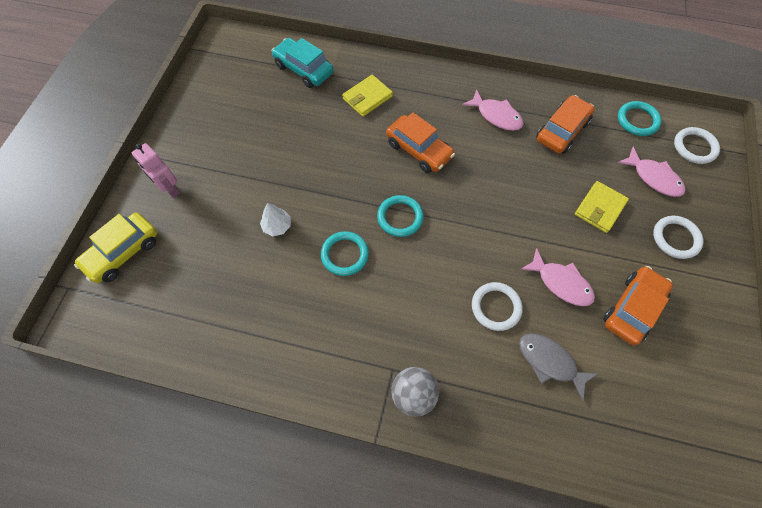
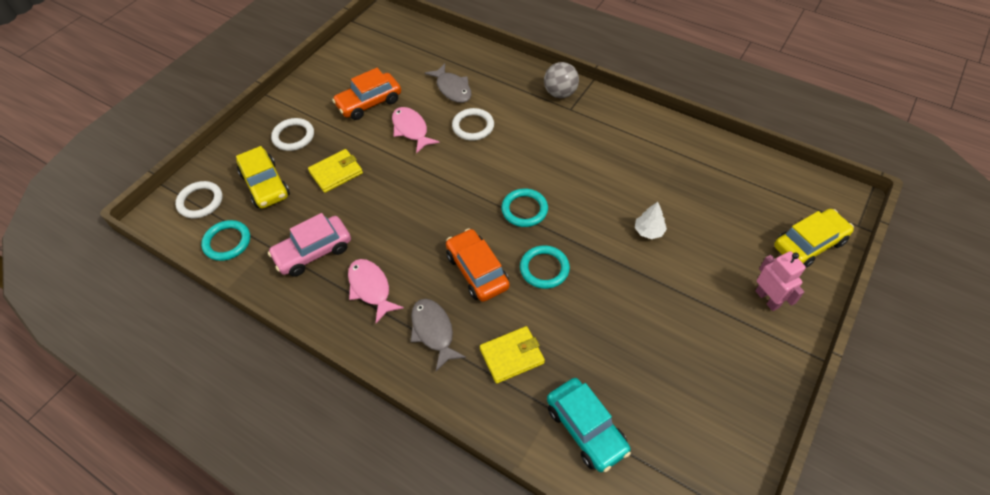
camera: 160 degrees left, 10 degrees down
turquoise ring [321,231,369,276] -> turquoise ring moved to [520,245,570,289]
orange car [536,95,595,154] -> pink car [268,213,351,277]
pink fish [617,147,686,197] -> yellow car [236,146,290,208]
none -> grey fish [410,299,466,371]

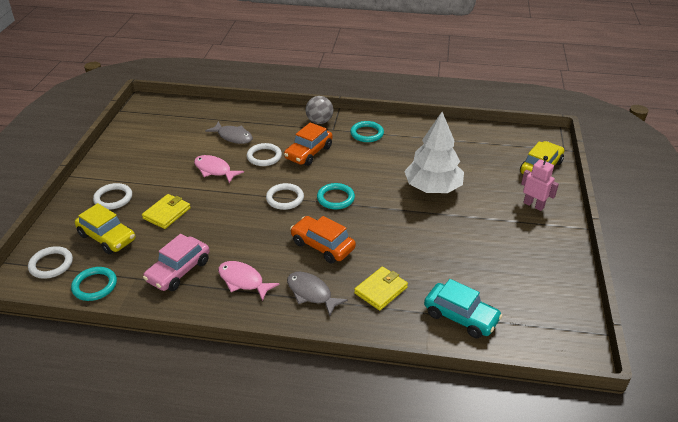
camera: 25 degrees left, 15 degrees down
orange car [332,68,401,120] -> orange car moved to [284,122,333,166]
turquoise ring [520,245,570,289] -> turquoise ring moved to [350,121,384,142]
white tree [635,202,667,239] -> white tree [404,112,464,193], size x2.41
none -> white ring [266,183,304,210]

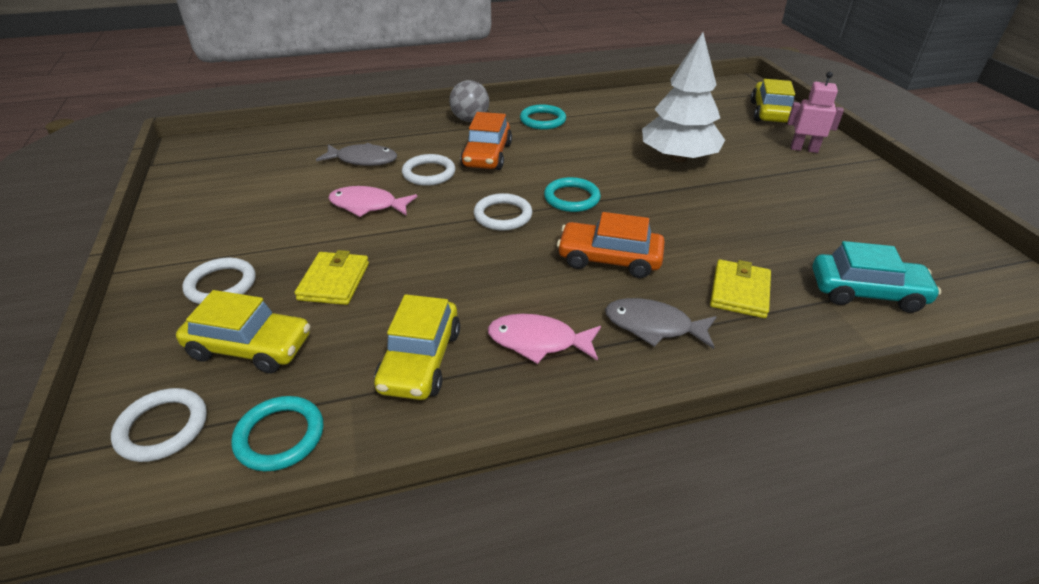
camera: 25 degrees left, 0 degrees up
pink car [143,234,210,291] -> yellow car [374,294,460,400]

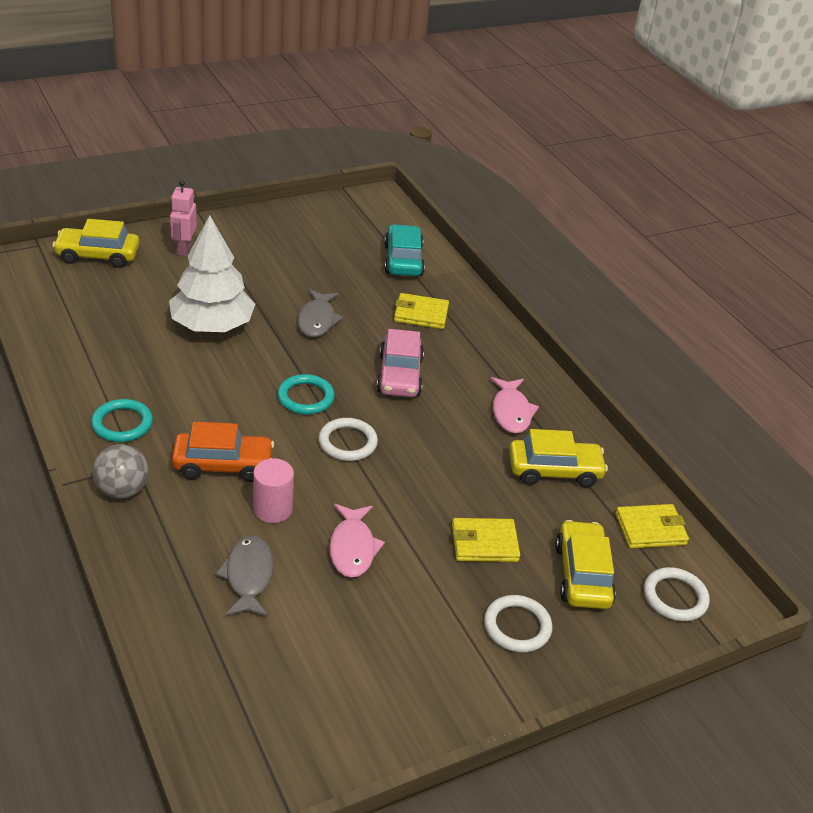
camera: 105 degrees left, 0 degrees up
turquoise ring [231,396,323,471] -> yellow wallet [615,504,689,548]
white ring [402,154,456,186] -> pink cylinder [253,458,294,523]
orange car [557,212,665,278] -> pink car [377,329,424,397]
grey fish [605,298,717,349] -> grey fish moved to [297,289,343,337]

